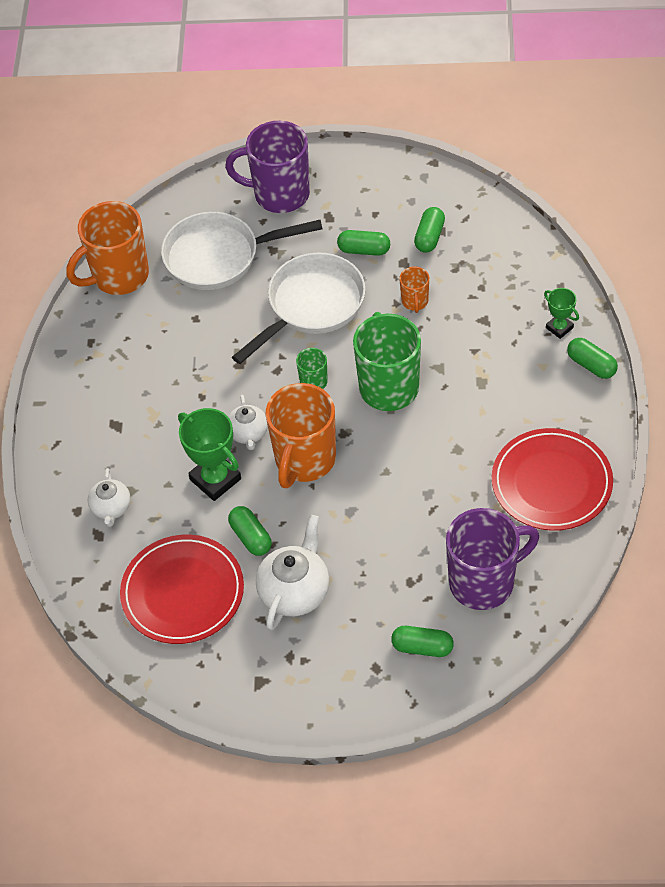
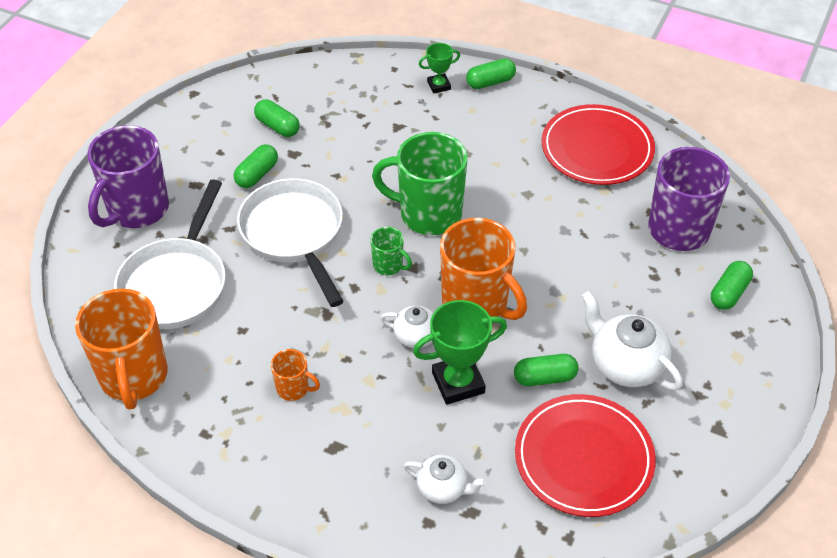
camera: 70 degrees left, 5 degrees down
orange mug [399,267,429,313] -> orange mug moved to [271,349,320,401]

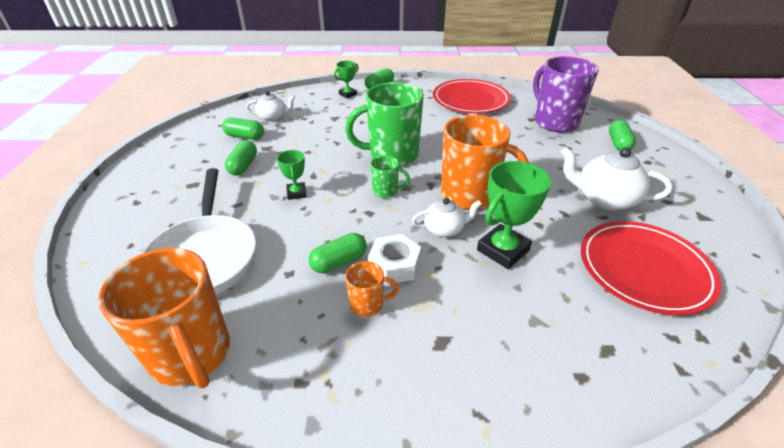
camera: 25 degrees left, 10 degrees down
purple mug [87,125,169,228] -> none
white pan [237,178,344,307] -> green trophy [277,150,307,200]
white teapot [403,455,486,504] -> white teapot moved to [246,91,295,121]
green capsule [514,354,579,386] -> green capsule moved to [309,233,367,273]
none -> white nut [368,234,421,285]

